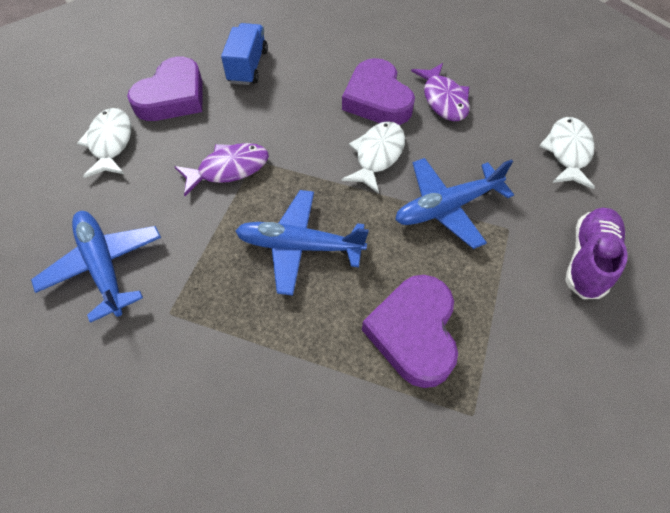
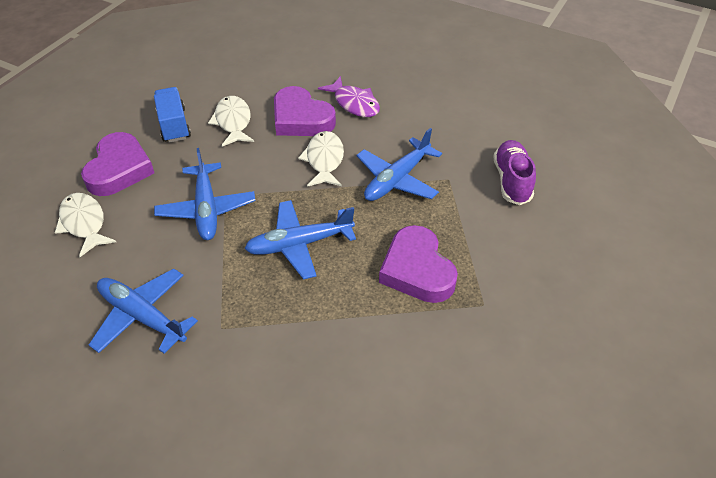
camera: 25 degrees left, 10 degrees down
purple fish [174,143,269,196] -> blue plane [154,148,256,240]
white fish [540,117,595,189] -> white fish moved to [208,96,254,147]

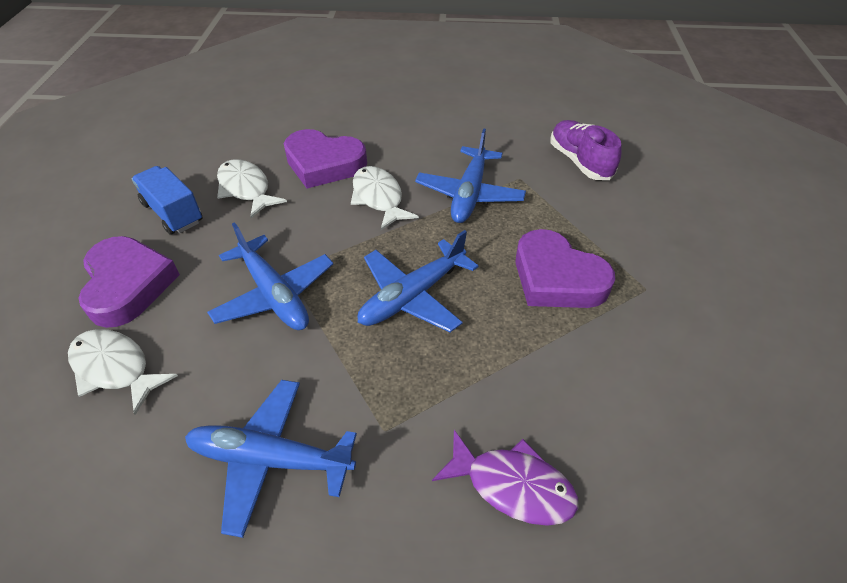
camera: 25 degrees left, 0 degrees up
purple fish [318,76,380,117] -> purple fish moved to [432,430,578,526]

